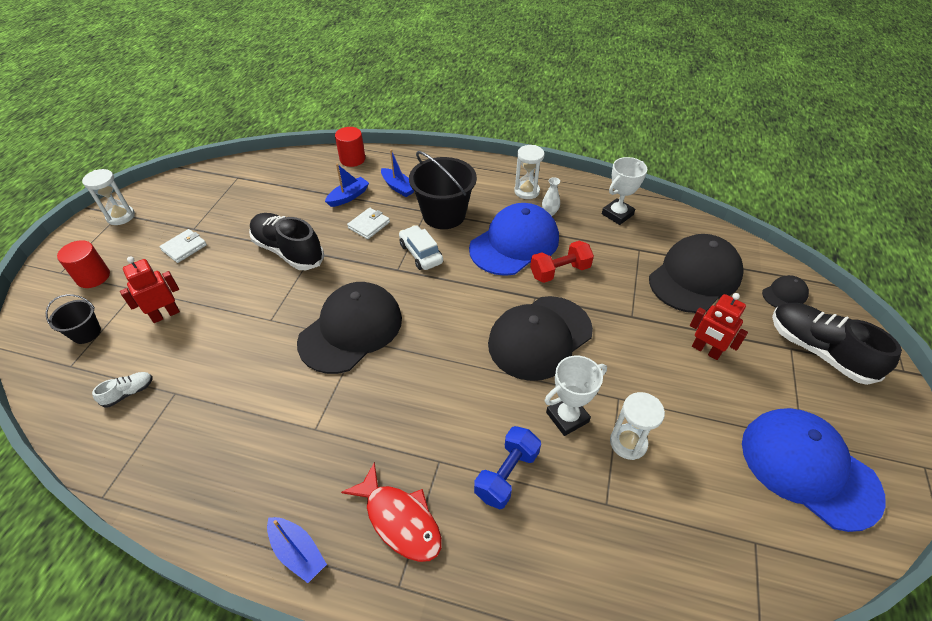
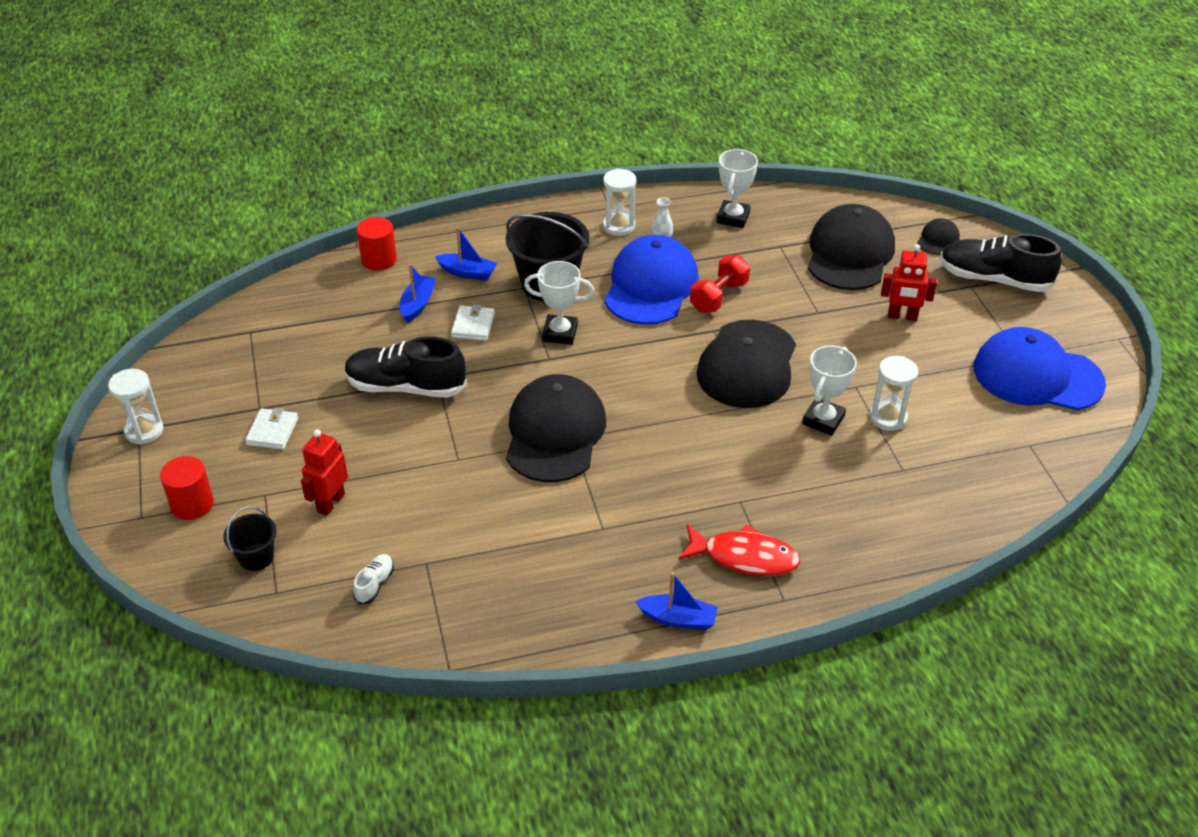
camera: 30 degrees left, 5 degrees down
white car [399,225,443,270] -> white trophy [524,261,595,345]
blue dumbbell [474,426,541,509] -> none

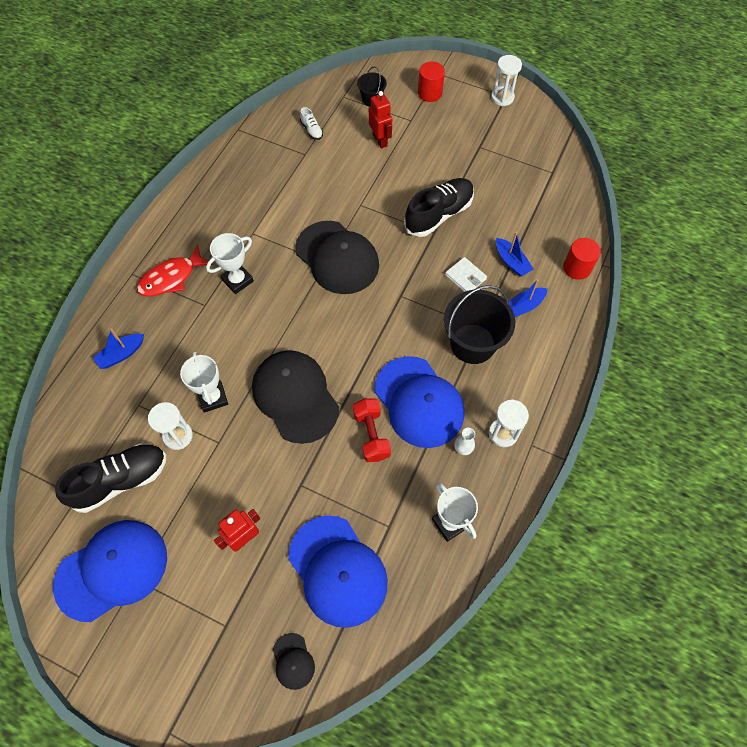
camera: 130 degrees right, 20 degrees up
white wallet [245,408,298,450] -> none
white trophy [524,261,595,345] -> white trophy moved to [206,233,254,294]
blue boat [635,572,718,630] -> blue boat moved to [93,328,144,369]
black cap [808,204,895,290] -> blue cap [288,515,388,628]
black shoe [940,234,1062,292] -> black shoe moved to [55,444,166,513]

